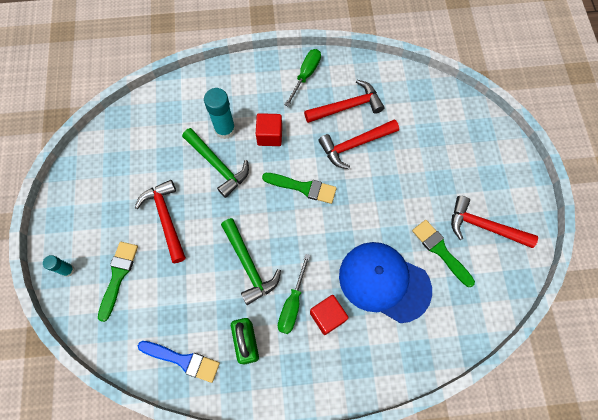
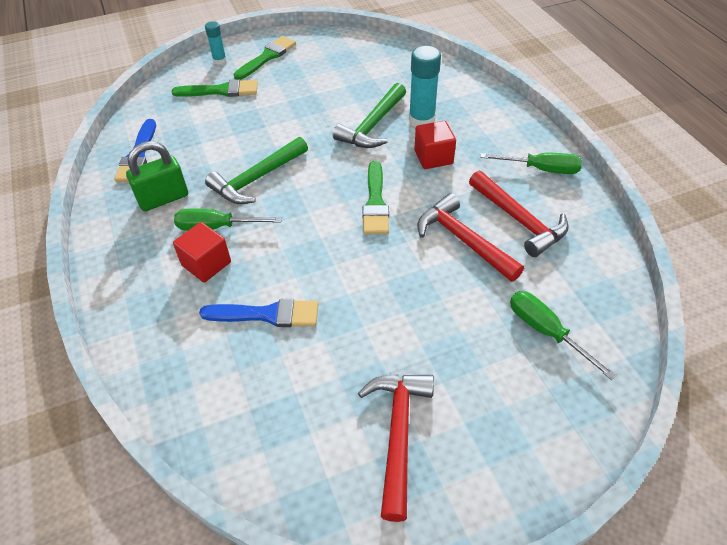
camera: 75 degrees right, 20 degrees down
red hammer [135,180,186,263] -> none
blue cap [339,242,432,323] -> blue brush [199,299,318,327]
green brush [412,220,475,287] -> green brush moved to [233,36,296,80]
none -> green screwdriver [510,291,616,380]

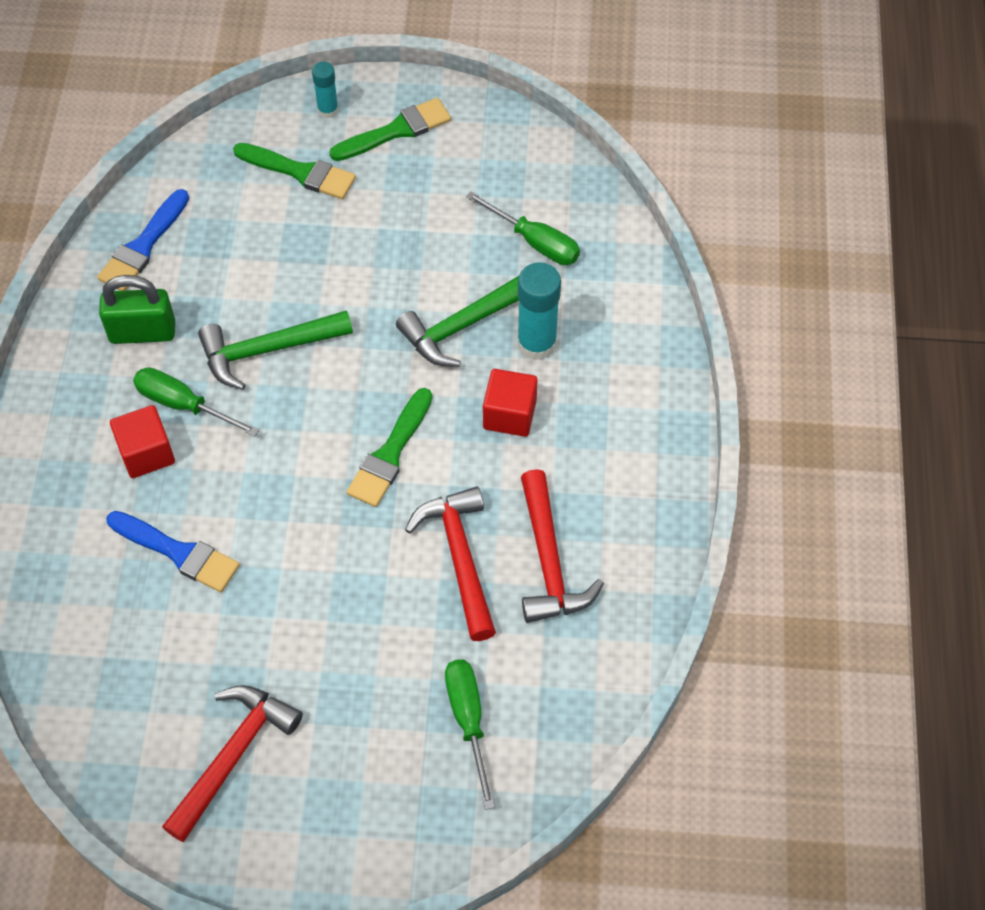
camera: 25 degrees right, 10 degrees up
green screwdriver [480,153,582,174] -> green screwdriver moved to [466,191,580,265]

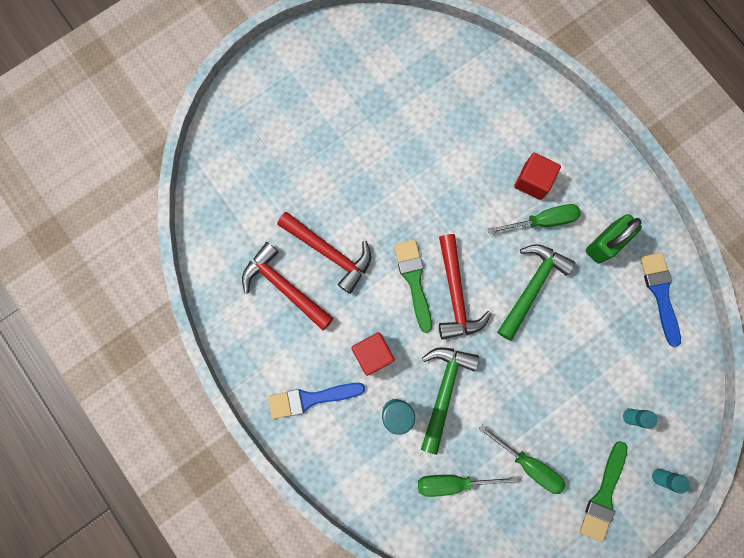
camera: 140 degrees right, 20 degrees up
blue brush [106,511,240,592] -> blue brush moved to [268,383,365,419]
red hammer [162,685,303,842] -> red hammer moved to [439,234,492,340]
green brush [233,143,356,199] -> turquoise glue stick [620,408,657,429]
green screwdriver [445,659,495,810] -> green screwdriver moved to [478,425,565,494]

